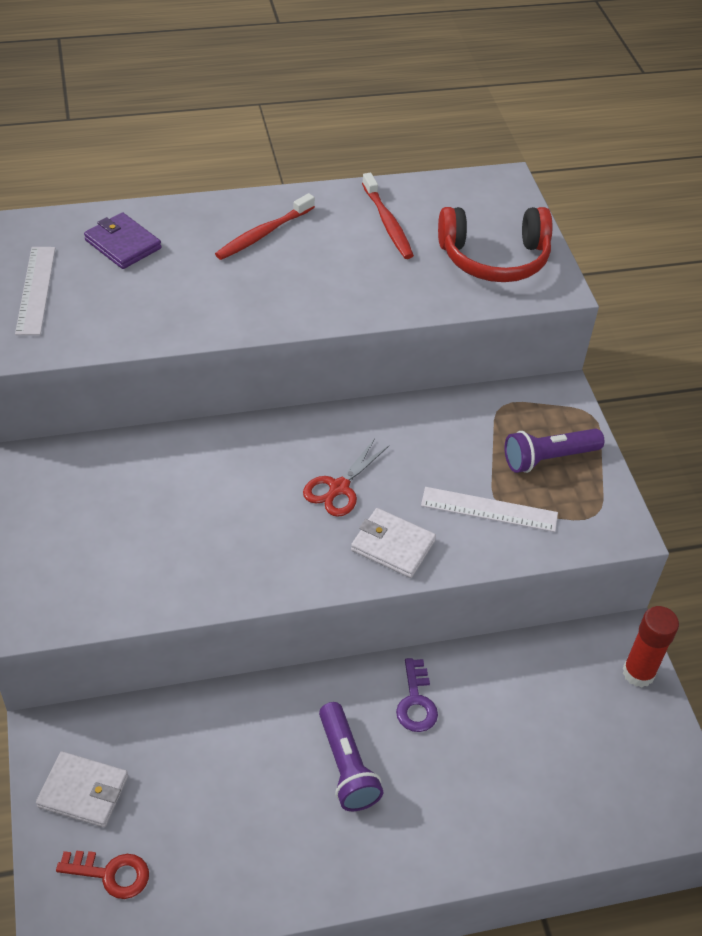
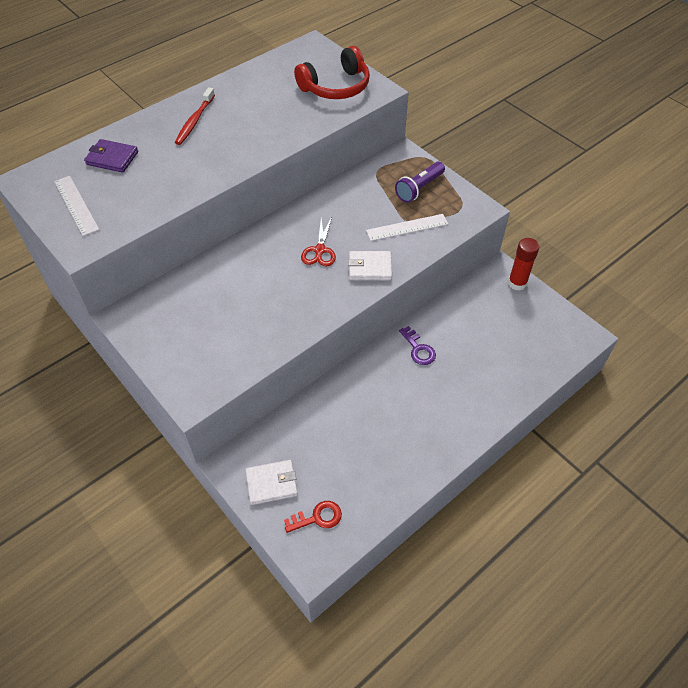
camera: 25 degrees left, 5 degrees up
purple flashlight [319,702,383,811] -> none
red toothbrush [362,173,414,259] -> none

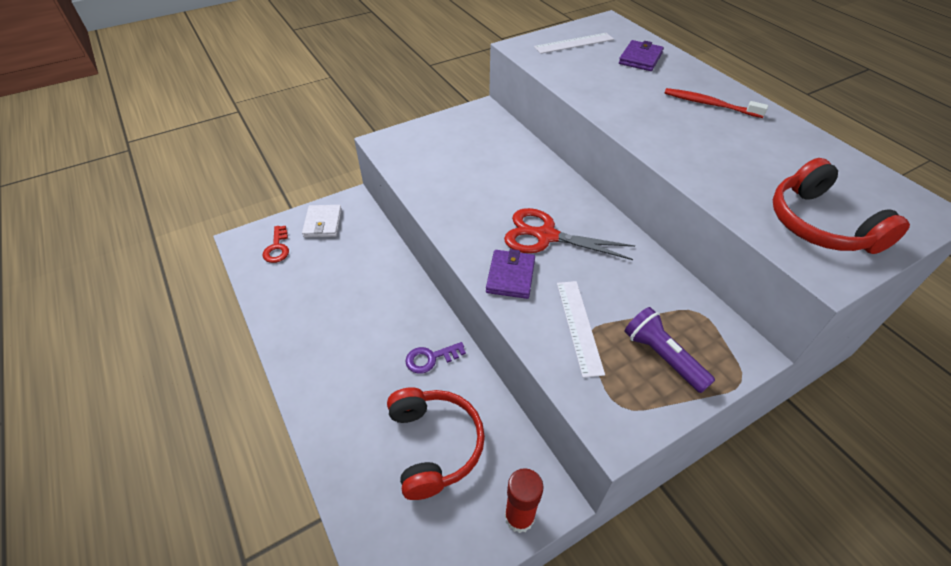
camera: 100 degrees right, 5 degrees down
red scissors [301,217,336,266] -> red scissors [504,208,635,260], size x1.53
white wallet [348,251,392,281] -> purple wallet [486,249,535,299]
none -> red headphones [387,387,485,500]

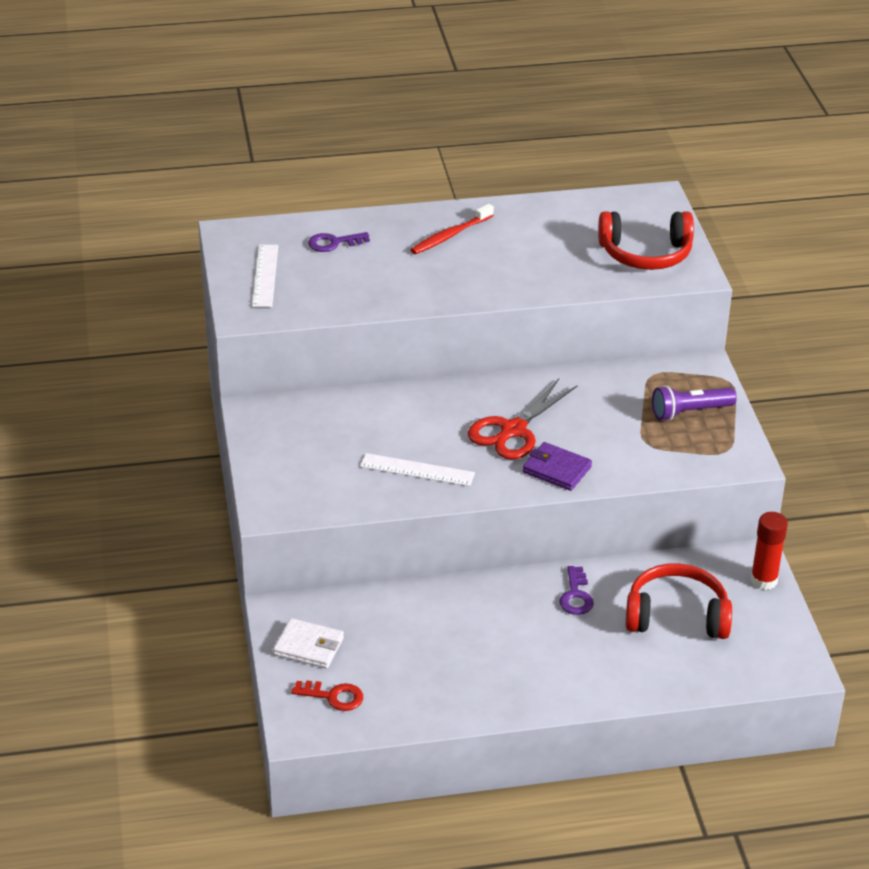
camera: 70 degrees left, 10 degrees down
white ruler [557,281,605,378] -> white ruler moved to [360,453,475,486]
purple wallet [619,40,664,71] -> purple key [308,232,370,252]

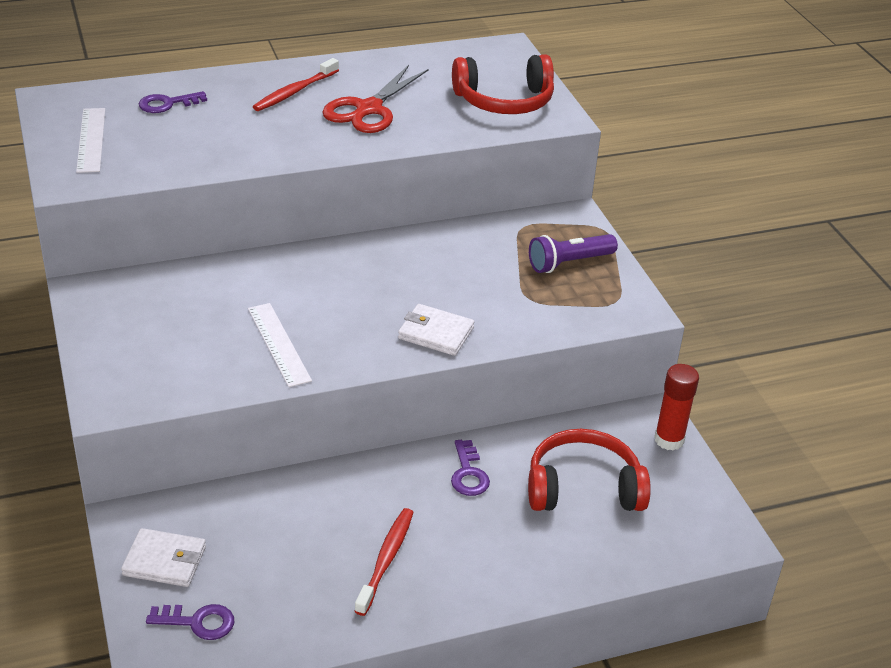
camera: 10 degrees left, 0 degrees up
red key [292,680,363,711] -> purple key [146,604,234,640]
white ruler [360,453,475,486] -> white ruler turned 60 degrees clockwise [248,303,312,387]
red scissors [468,379,578,459] -> red scissors moved to [323,65,428,133]
purple wallet [523,442,592,491] -> white wallet [398,304,474,356]
none -> red toothbrush [354,508,414,616]

